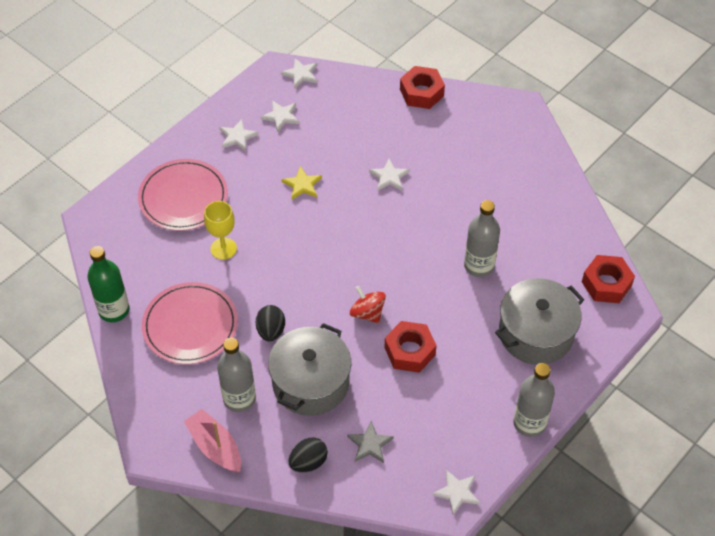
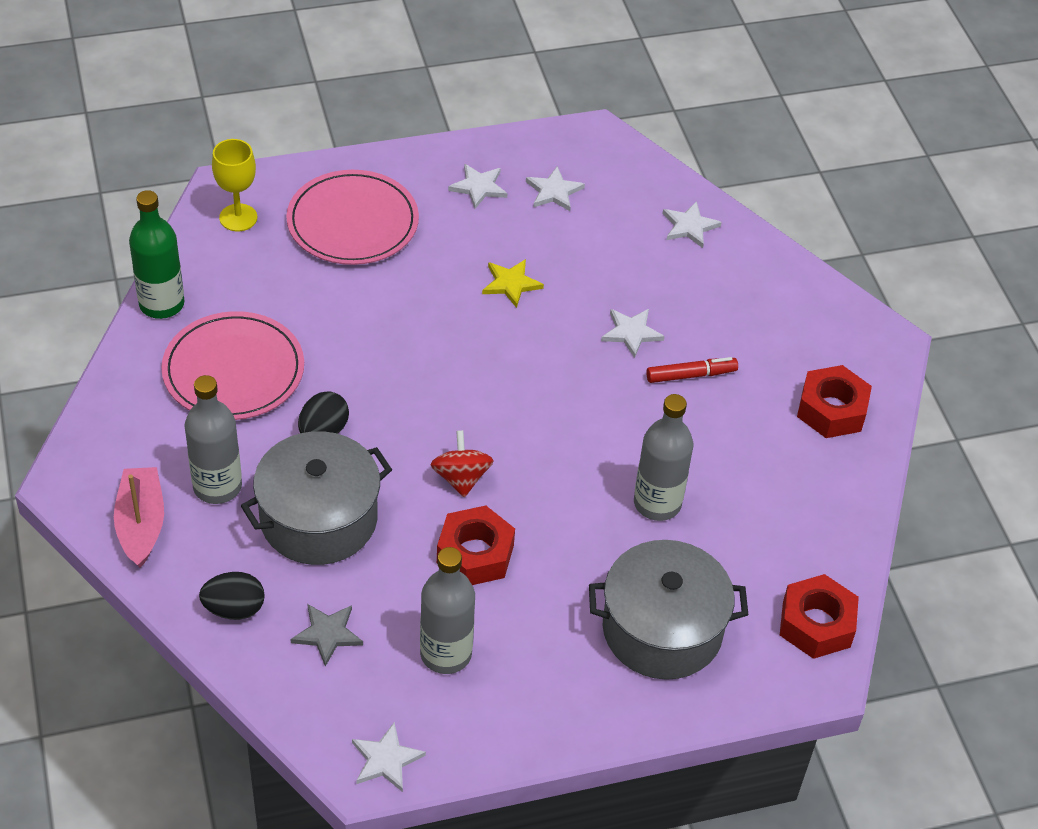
camera: 30 degrees right, 5 degrees down
yellow goblet [204,201,237,260] -> yellow goblet moved to [212,139,257,231]
white star [281,58,317,88] -> white star moved to [662,201,722,248]
red nut [400,66,445,109] -> red nut moved to [797,365,872,438]
grey bottle [513,363,555,437] -> grey bottle moved to [420,547,475,674]
none -> red marker [646,357,738,383]

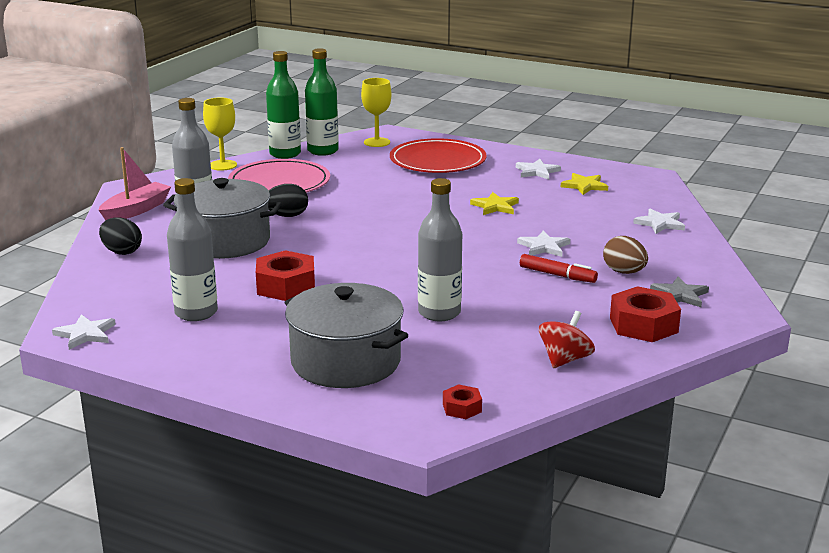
camera: 45 degrees right, 25 degrees down
pink plate [286,170,419,265] -> red plate [390,138,487,173]
grey star [290,604,363,666] -> grey star moved to [650,277,709,307]
red spinning top [430,430,494,497] -> red spinning top moved to [539,311,595,368]
white star [526,166,585,211] -> yellow star [561,173,608,195]
red nut [780,574,859,659] -> red nut [443,384,482,419], size x0.52
none -> yellow goblet [203,98,237,171]
none -> green bottle [305,48,339,156]
none -> brown egg [603,236,648,274]

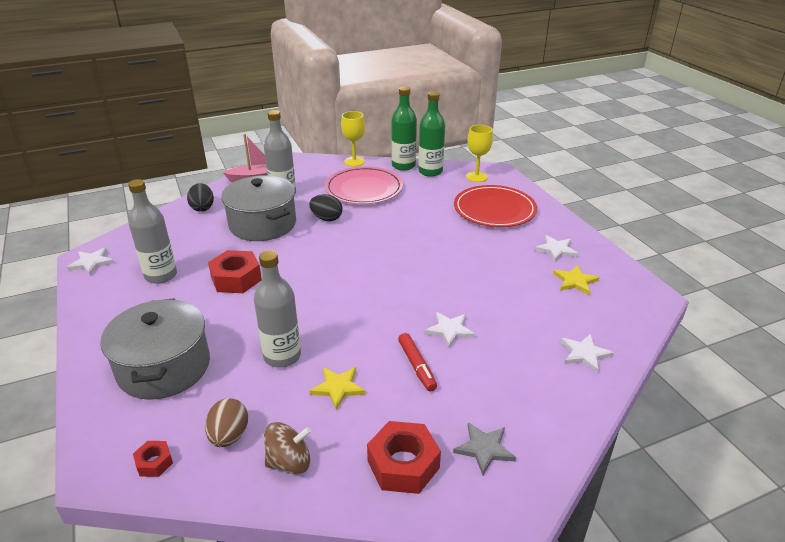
camera: 40 degrees right, 10 degrees up
yellow star [470,192,519,215] -> yellow star moved to [309,367,366,410]
red spinning top [539,311,595,368] -> brown spinning top [264,422,311,474]
brown egg [603,236,648,274] -> brown egg moved to [205,398,248,447]

